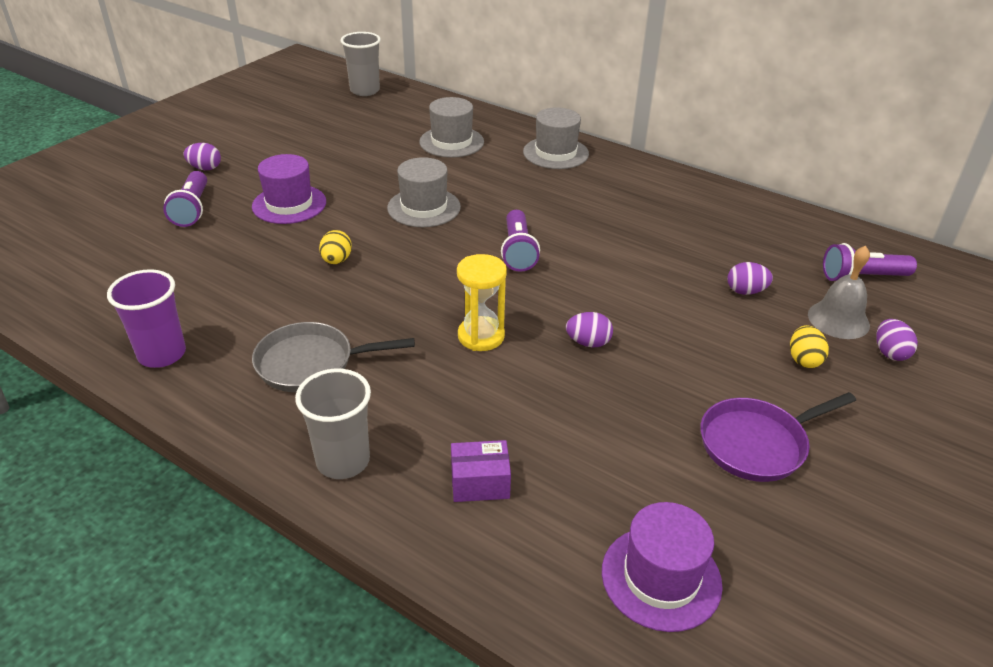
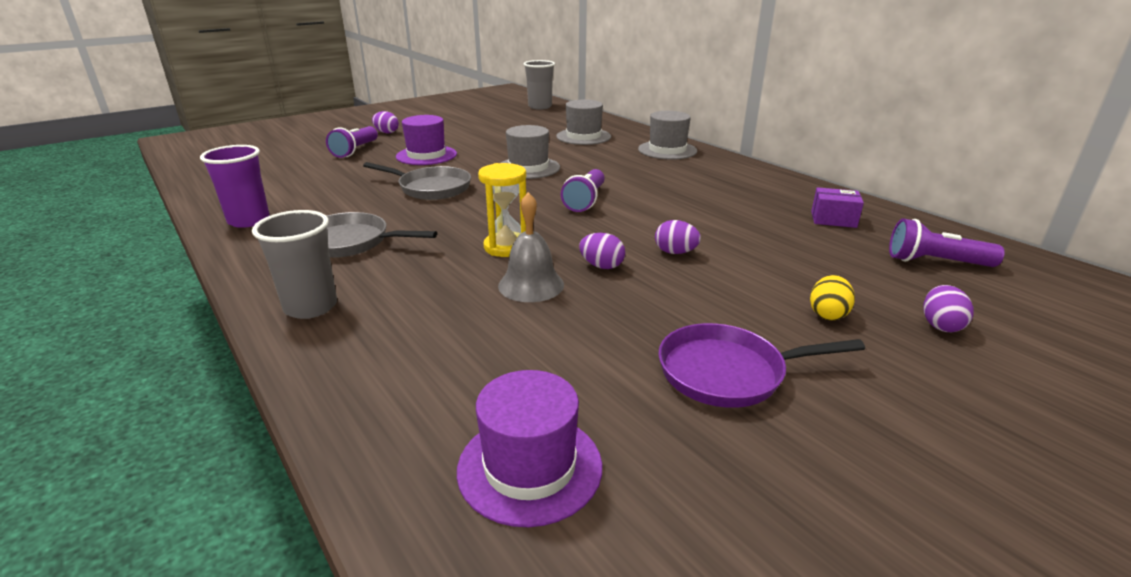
camera: 20 degrees right, 10 degrees down
yellow egg [319,230,352,264] -> grey pan [363,162,471,200]
purple box [451,440,511,502] -> purple box moved to [811,187,864,228]
purple egg [728,262,773,295] -> purple egg moved to [655,220,701,254]
grey bell [808,246,870,339] -> grey bell moved to [498,192,564,302]

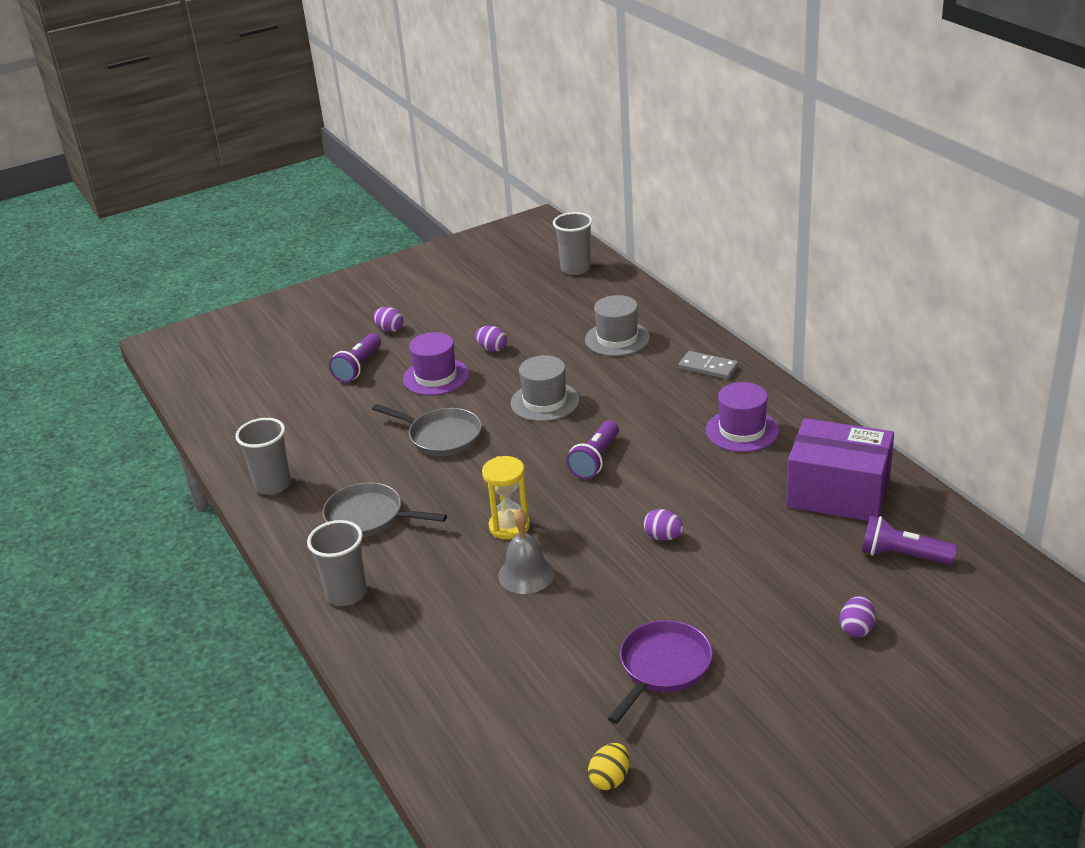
camera: 10 degrees right, 5 degrees up
purple cup [200,145,270,228] -> grey cup [235,418,291,495]
purple hat [457,370,602,527] -> purple hat moved to [706,382,779,452]
purple egg [579,233,625,269] -> purple egg moved to [475,326,507,352]
grey hat [638,111,697,160] -> grey domino [678,351,738,379]
purple pan [658,323,865,408] -> purple pan turned 120 degrees clockwise [608,620,713,724]
yellow egg [810,275,855,320] -> yellow egg moved to [588,743,630,790]
purple box [811,187,864,228] -> purple box [786,418,894,521], size x2.24

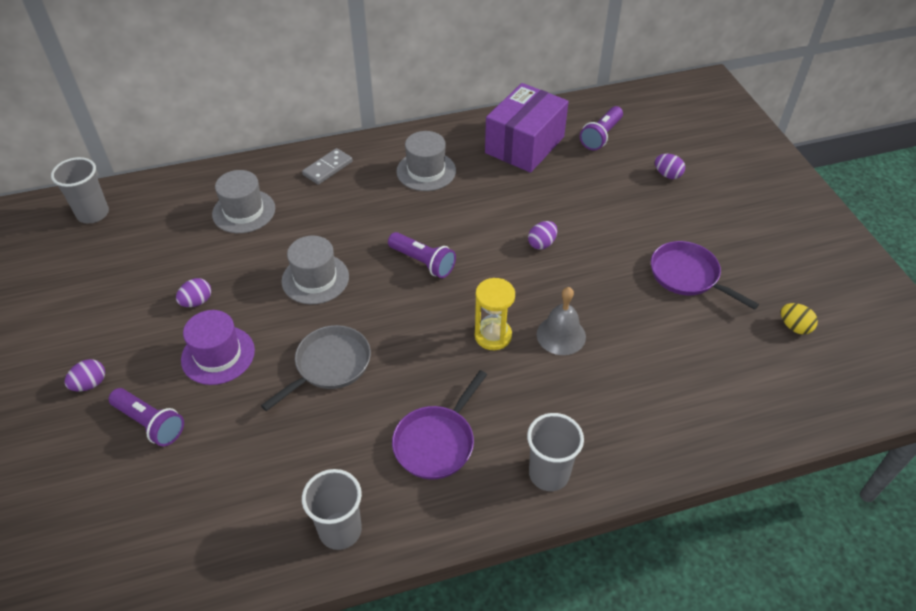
camera: 80 degrees left, 15 degrees up
grey pan [323,482,447,537] -> purple pan [392,370,487,480]
purple hat [706,382,779,452] -> grey hat [396,131,456,191]

